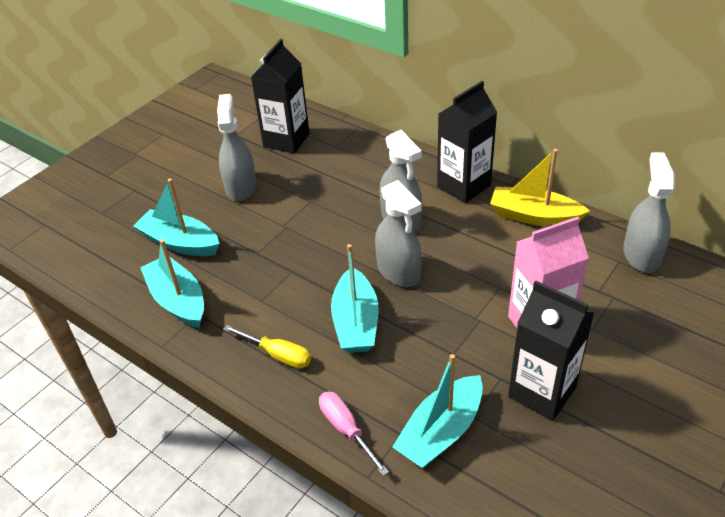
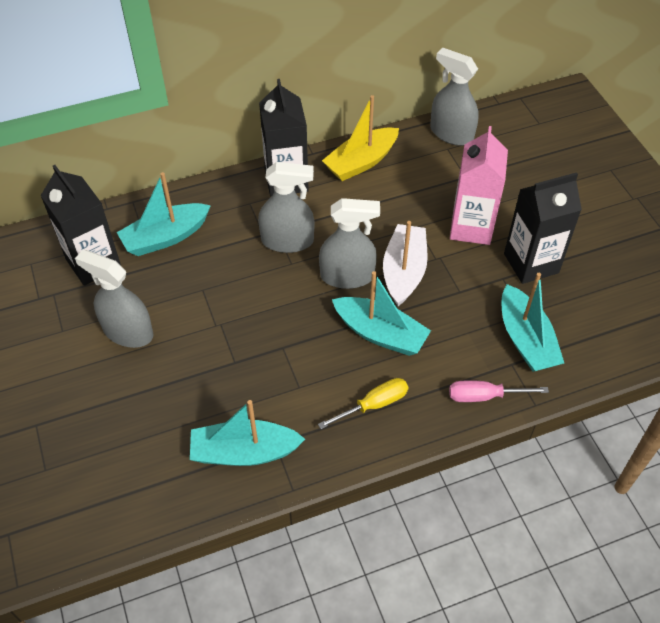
camera: 60 degrees left, 10 degrees up
turquoise boat [133,179,219,256] -> turquoise boat moved to [117,172,211,256]
none -> white boat [383,221,428,306]

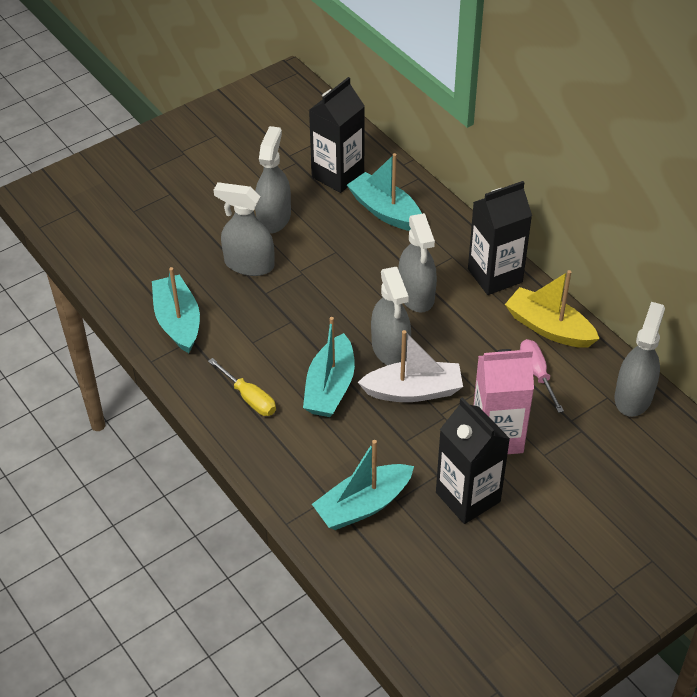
camera: 75 degrees right, 5 degrees down
pink screwdriver [449,380,549,402] -> pink screwdriver moved to [520,339,564,413]
none -> grey spray bottle [214,182,274,276]

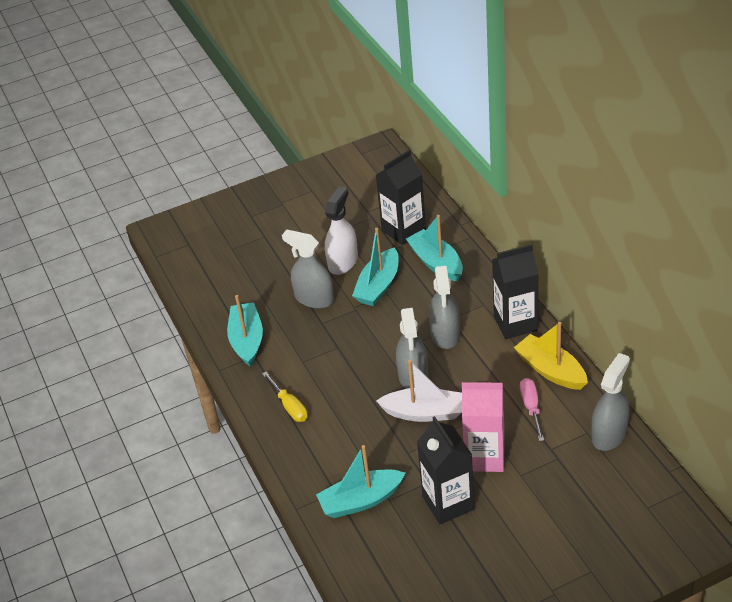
camera: 15 degrees right, 5 degrees down
grey spray bottle [255,126,291,234] -> white spray bottle [325,186,358,275]
turquoise boat [303,317,355,417] -> turquoise boat moved to [352,228,398,306]

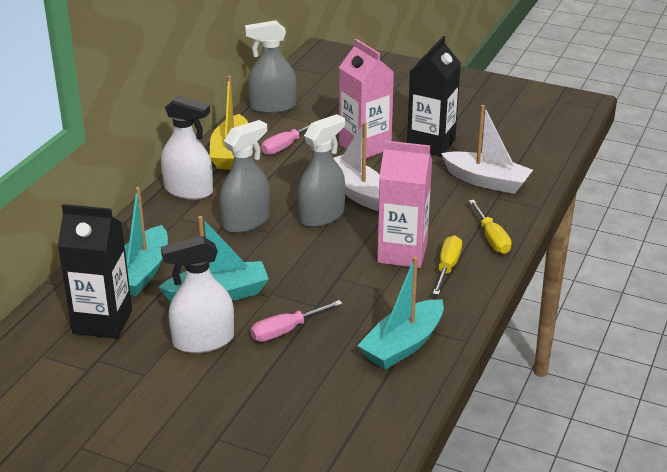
camera: 135 degrees left, 10 degrees down
grey spray bottle [282,230,334,309] -> pink screwdriver [251,300,343,342]
turquoise boat [316,445,405,518] -> white boat [441,105,533,194]
black carton [492,244,539,339] -> white spray bottle [161,95,213,200]
none -> pink carton [377,140,432,268]
none -> yellow screwdriver [469,200,512,254]

